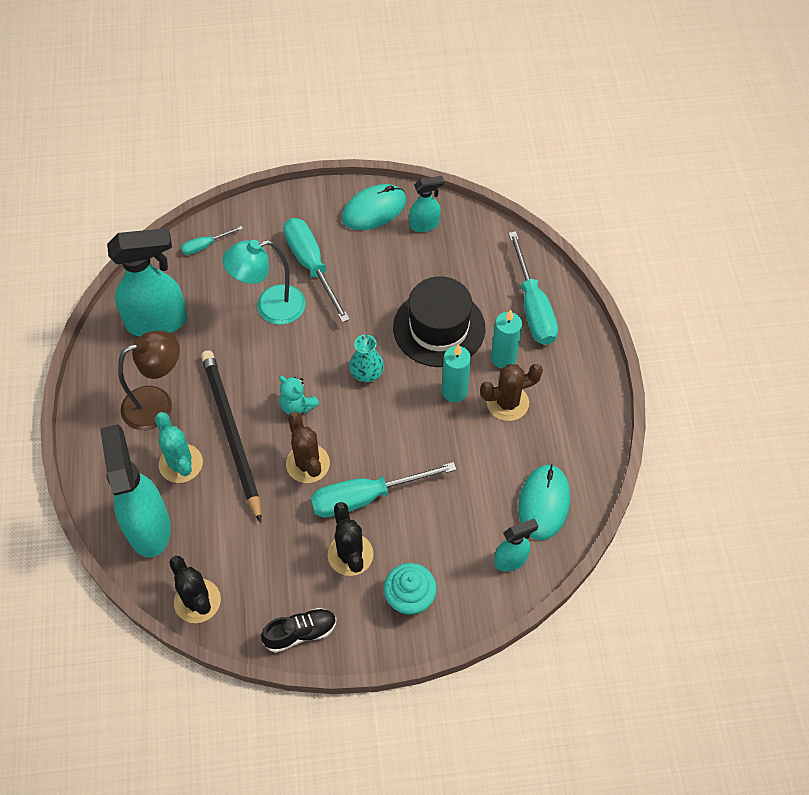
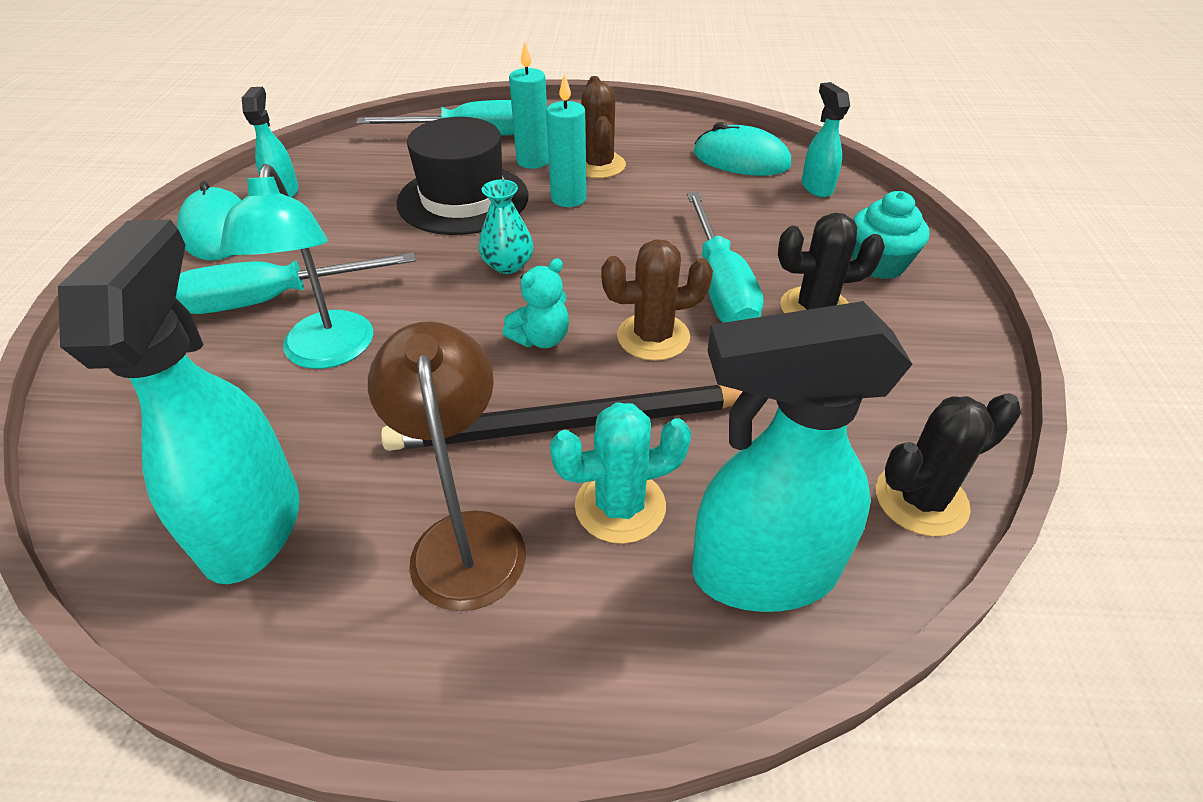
camera: 80 degrees left, 15 degrees down
turquoise screwdriver [181,226,243,255] -> none
black shoe [261,608,337,653] -> none

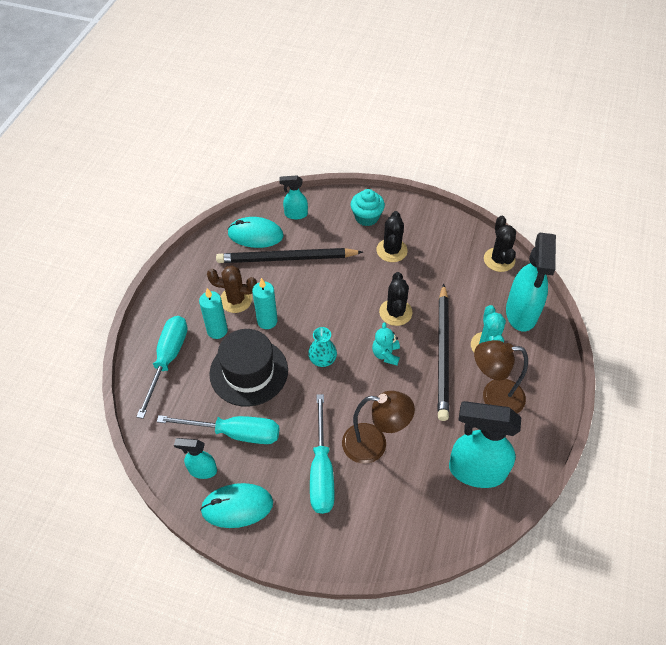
camera: 75 degrees left, 10 degrees up
turquoise lamp [220,164,373,369] -> brown lamp [342,391,415,464]
turquoise teddy bear [503,258,569,348] -> turquoise teddy bear turned 150 degrees counterclockwise [372,322,400,365]
brown cactus [601,239,713,361] -> black cactus [379,272,413,326]
turquoise screwdriver [687,192,763,323] -> turquoise screwdriver moved to [157,415,280,444]
turquoise mouse [694,122,791,176] -> turquoise mouse turned 60 degrees clockwise [227,217,284,248]
none -> black pencil [216,248,363,263]

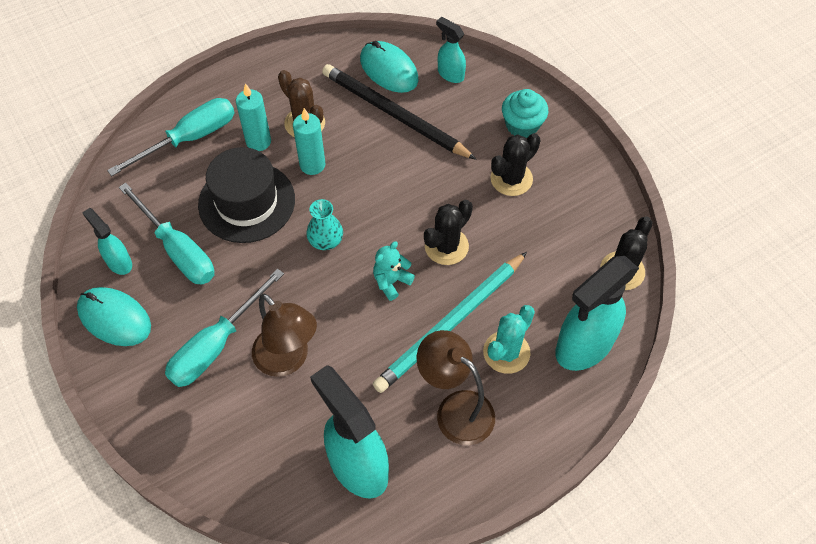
camera: 40 degrees right, 5 degrees up
black pencil [438,284,449,421] -> turquoise pencil [373,252,527,393]

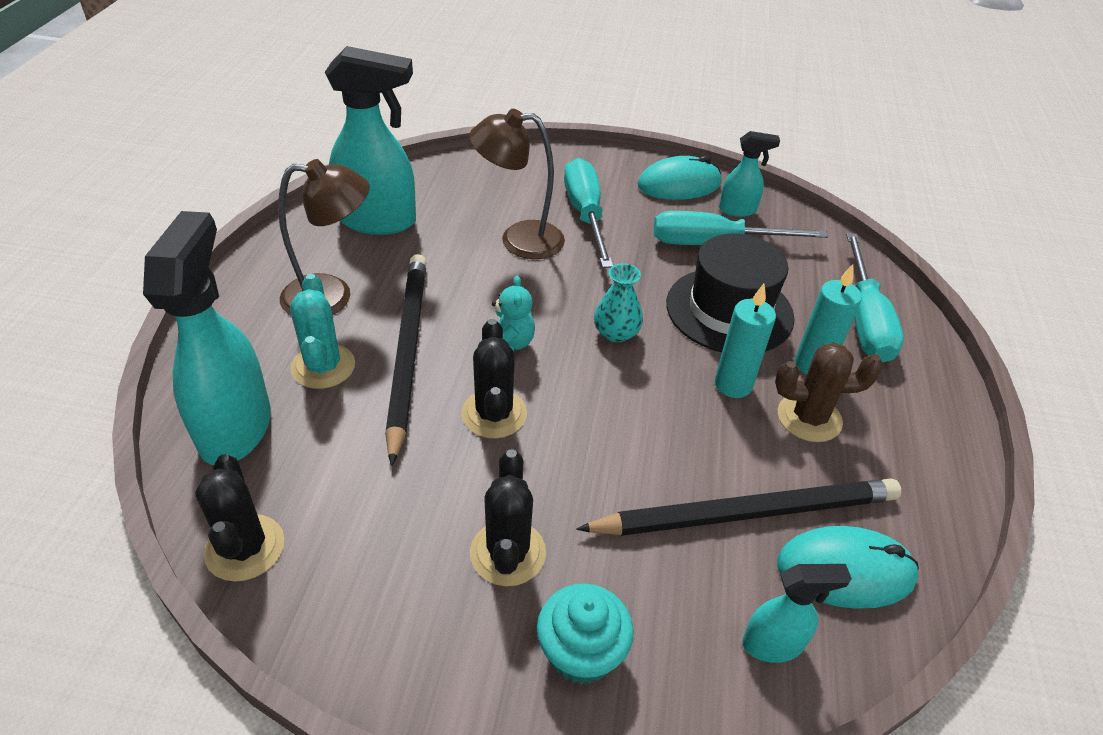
camera: 130 degrees right, 15 degrees down
turquoise pencil [373,252,527,393] -> black pencil [385,254,427,466]

